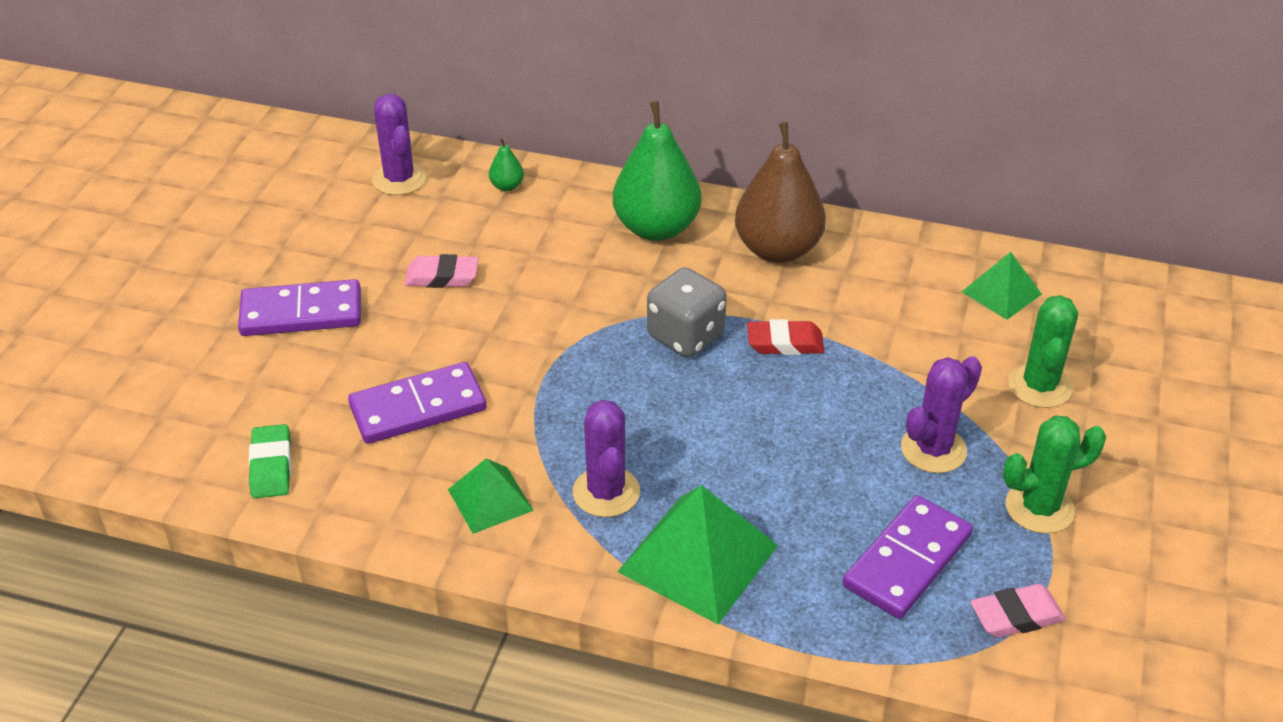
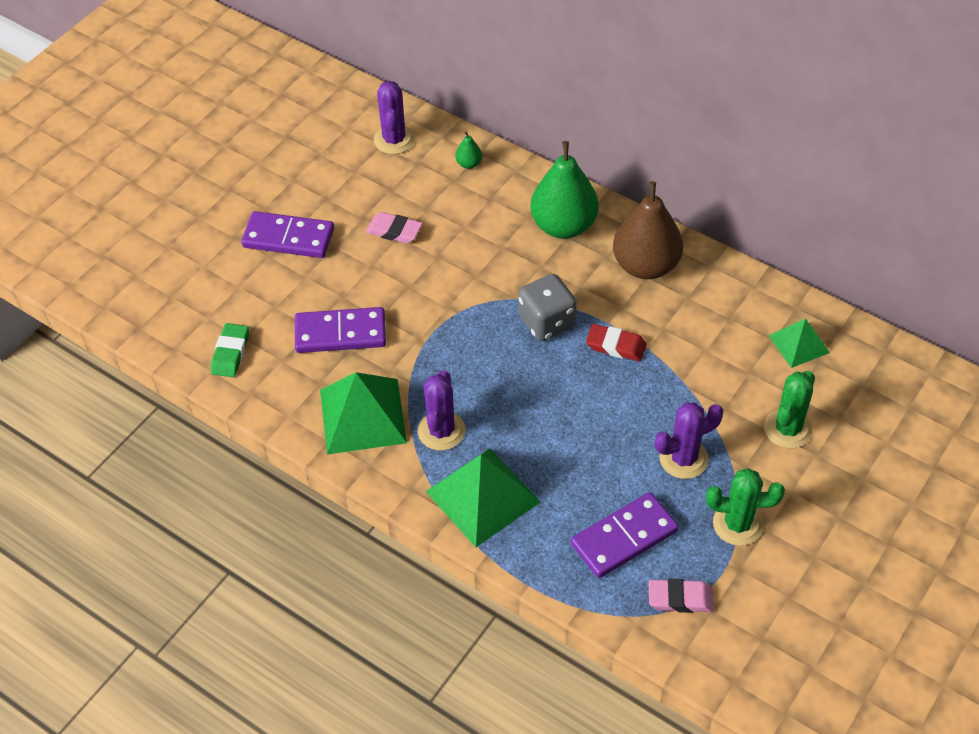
camera: 20 degrees right, 10 degrees up
green pyramid [448,458,534,534] -> green pyramid [320,372,407,454], size x1.73

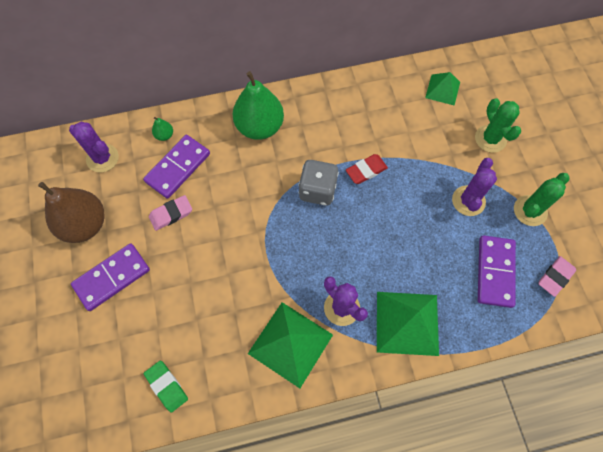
camera: 50 degrees left, 15 degrees up
purple domino [295,307,386,353] -> purple domino moved to [143,135,210,199]
brown pear [613,181,683,279] -> brown pear moved to [38,182,105,243]

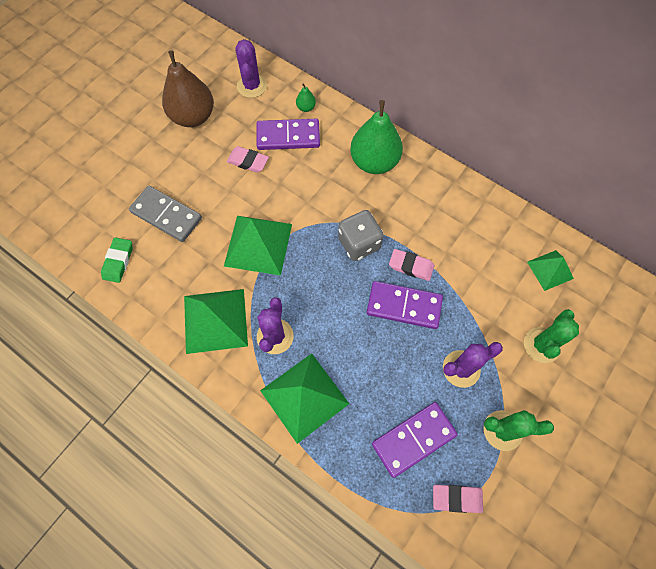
camera: 50 degrees right, 0 degrees up
purple domino [71,243,150,311] -> purple domino moved to [367,281,443,329]
red eraser [346,154,388,184] -> pink eraser [389,249,434,281]
none -> grey domino [129,186,202,242]
none -> green pyramid [224,216,292,276]

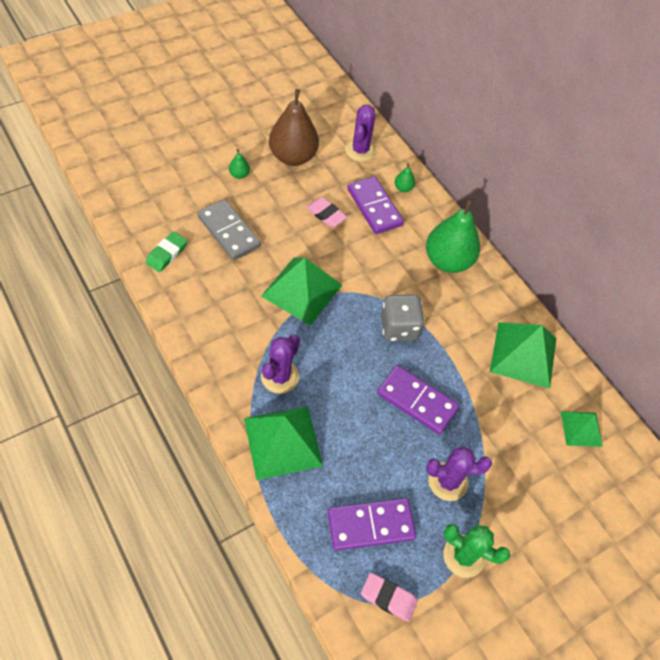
camera: 15 degrees right, 10 degrees down
green pyramid [184,289,248,354] -> green pyramid moved to [490,322,556,389]
purple domino [257,119,320,150] -> purple domino turned 45 degrees clockwise [348,176,404,234]
pink eraser [389,249,434,281] -> none
green cactus [524,309,579,363] -> none
none -> green pear [229,149,250,179]

